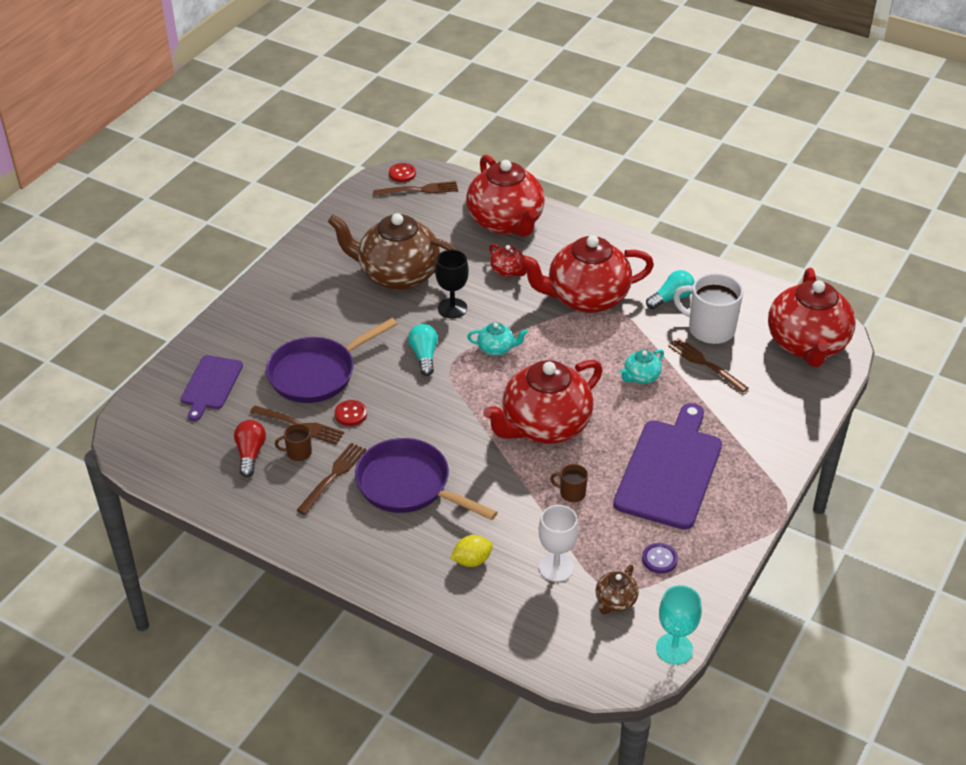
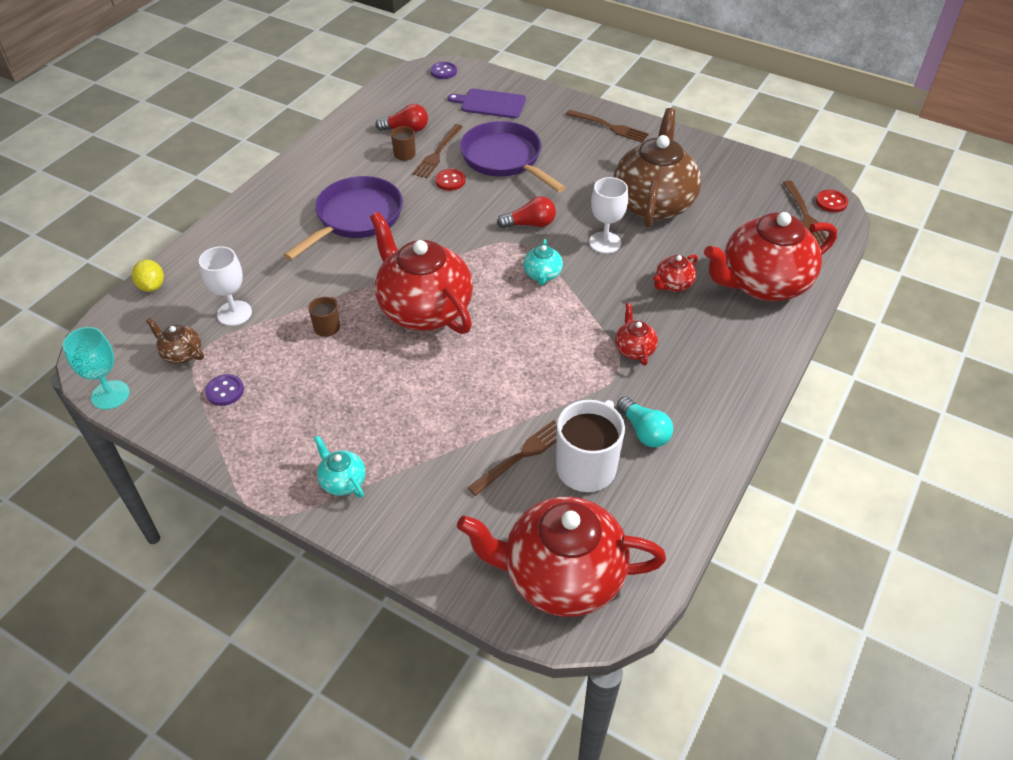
camera: 90 degrees right, 5 degrees up
brown fork [296,443,366,515] -> brown fork moved to [566,110,649,143]
turquoise light bulb [408,324,438,376] -> red light bulb [497,196,556,228]
black goblet [435,250,469,318] -> white goblet [589,177,628,254]
yellow lemon [451,535,493,567] -> yellow lemon moved to [132,259,164,292]
red teapot [519,235,654,313] -> red teapot [615,303,658,366], size x0.43
purple cutting board [613,403,722,530] -> none
turquoise teapot [620,349,664,384] -> turquoise teapot moved to [314,436,366,498]
none -> purple button [430,62,457,79]

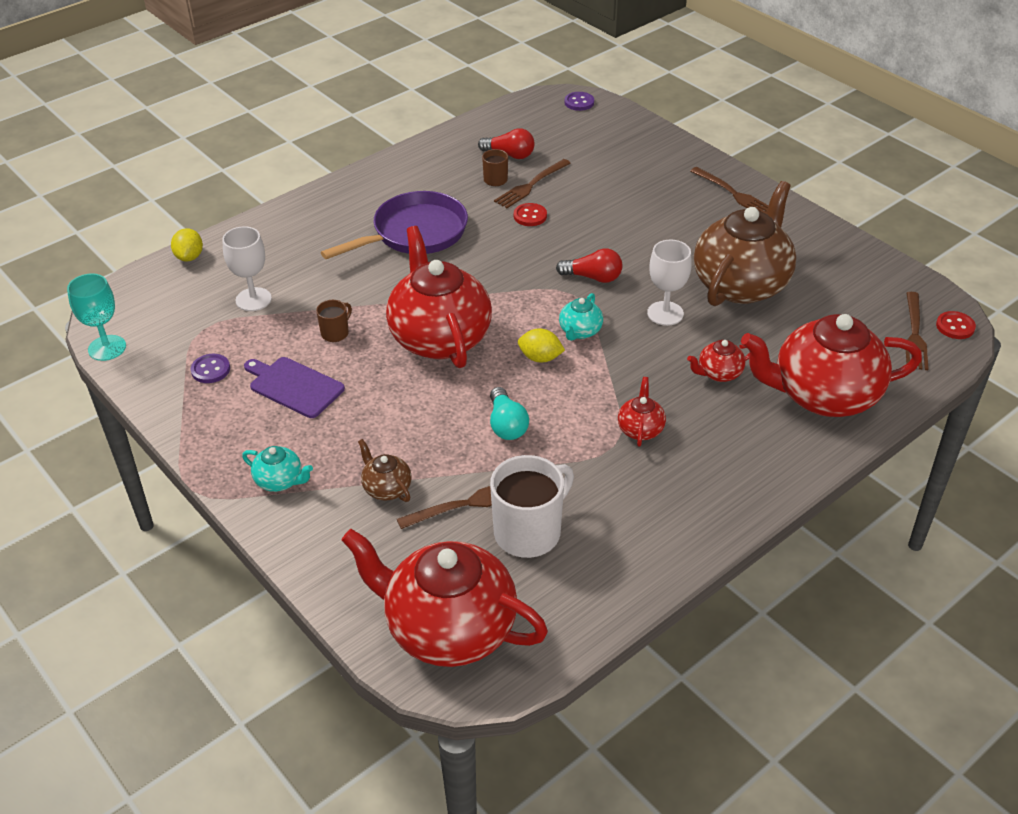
camera: 20 degrees right, 5 degrees down
brown teapot [146,318,204,364] -> brown teapot moved to [358,439,412,502]
turquoise teapot [314,436,366,498] -> turquoise teapot turned 135 degrees clockwise [242,446,313,492]
purple cutting board [448,89,526,119] -> purple cutting board moved to [244,357,345,418]
purple pan [460,121,566,193] -> none
turquoise light bulb [617,396,673,447] -> turquoise light bulb moved to [490,387,529,440]
none -> yellow lemon [518,329,565,362]

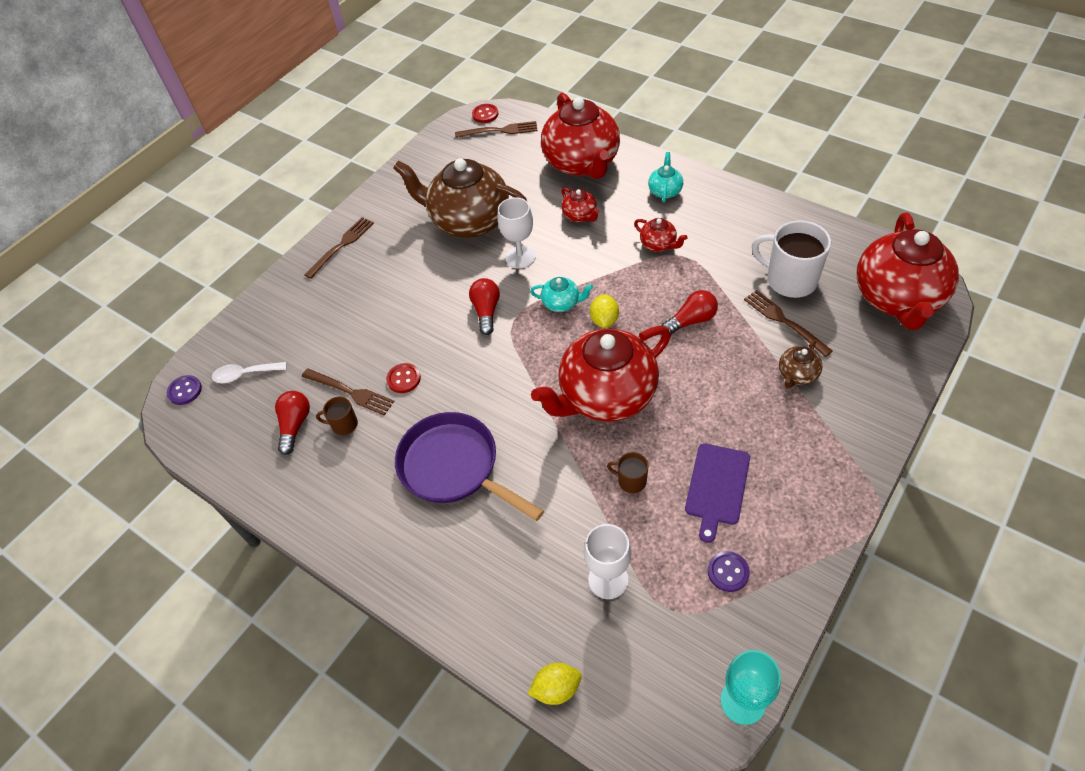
camera: 100 degrees left, 10 degrees up
turquoise teapot [242,446,313,492] -> turquoise teapot moved to [648,152,683,202]
turquoise light bulb [490,387,529,440] -> red light bulb [662,290,718,335]
red teapot [618,377,666,447] -> red teapot turned 135 degrees counterclockwise [634,218,688,252]
none -> white spoon [212,362,286,383]

